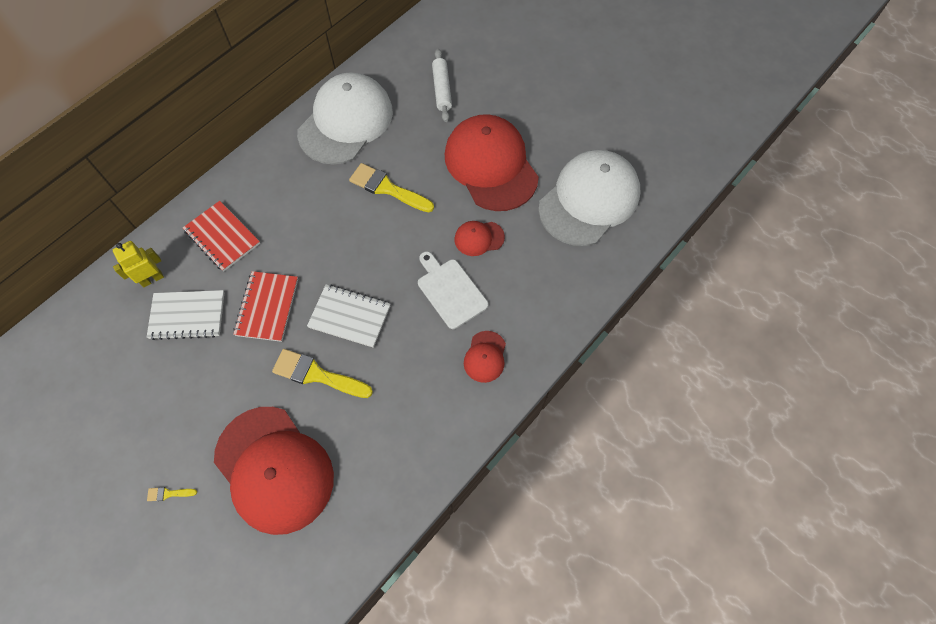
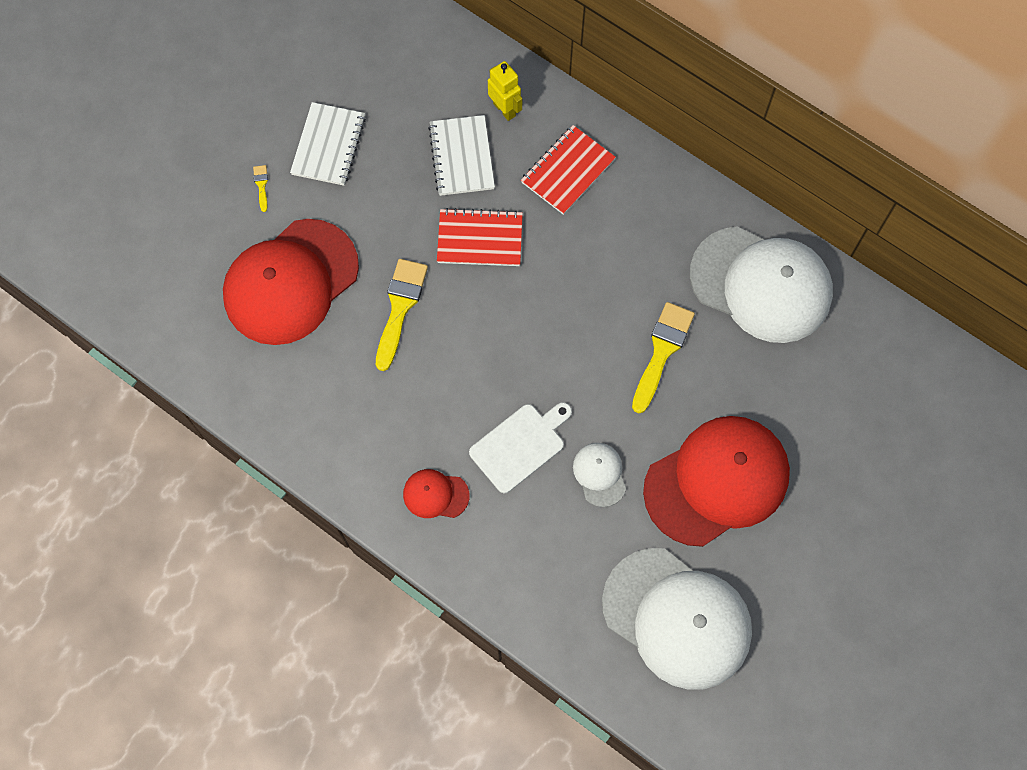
camera: 85 degrees right, 5 degrees up
white notebook [307,284,390,348] -> white notebook moved to [290,102,366,186]
white rolling pin [432,49,452,122] -> none
red cap [454,221,505,256] -> white cap [573,443,626,507]

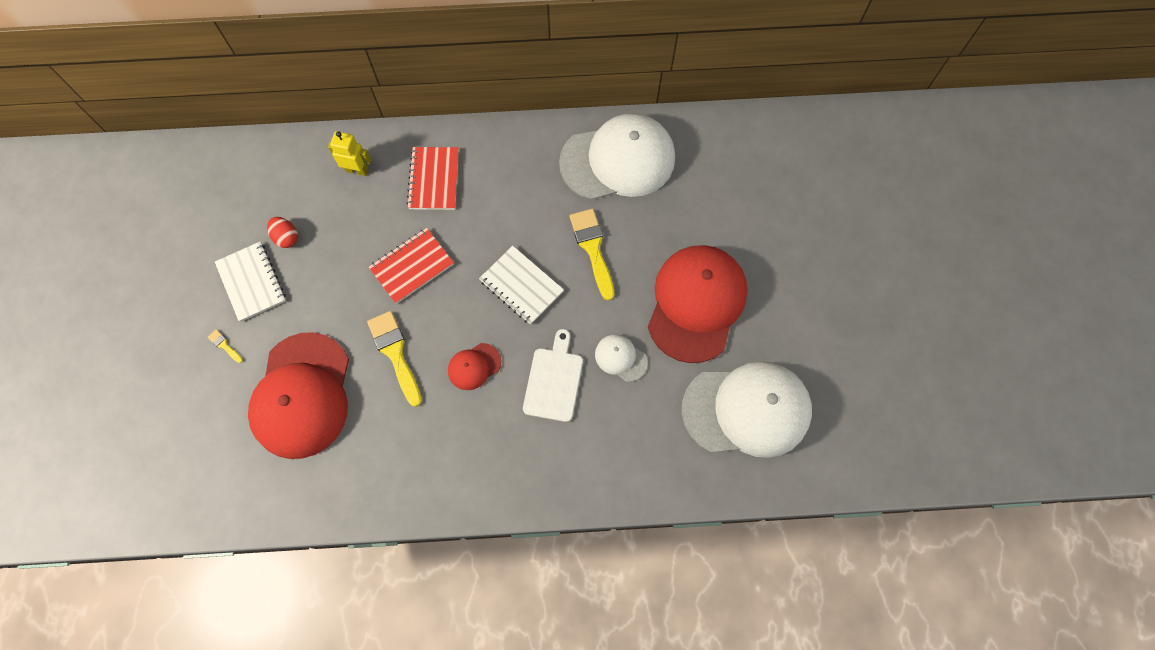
camera: 40 degrees left, 0 degrees up
red cap [403,469,470,518] -> red cap moved to [448,343,501,390]
white notebook [428,115,495,196] -> white notebook moved to [479,246,564,325]
none -> red egg [267,217,298,248]

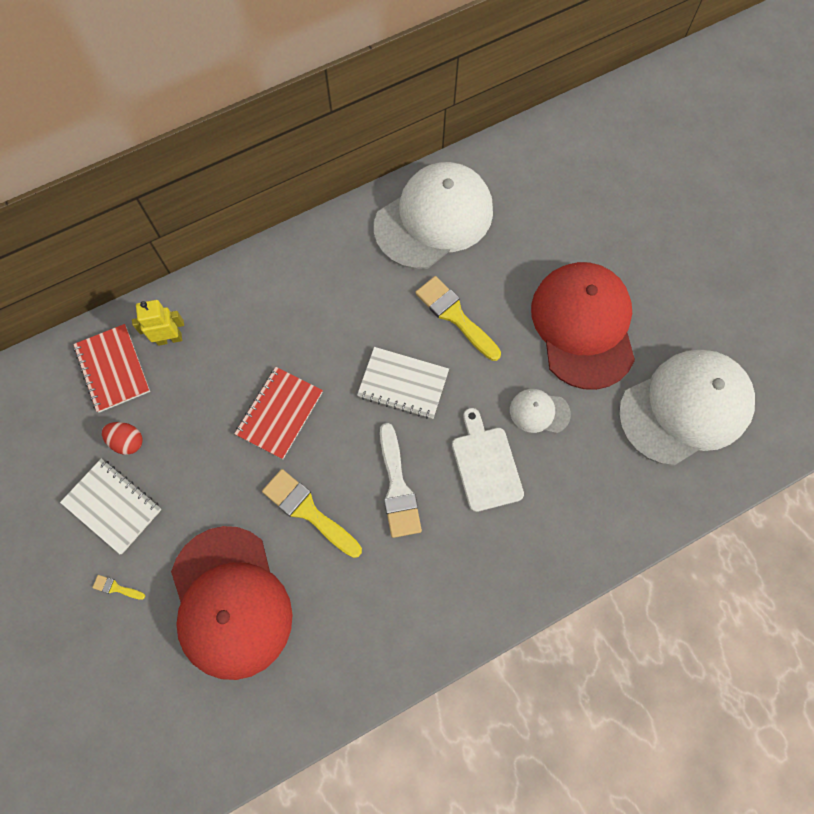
camera: 25 degrees left, 0 degrees up
red notebook [406,147,459,210] -> red notebook moved to [73,324,150,413]
red cap [448,343,501,390] -> white brush [380,423,422,538]

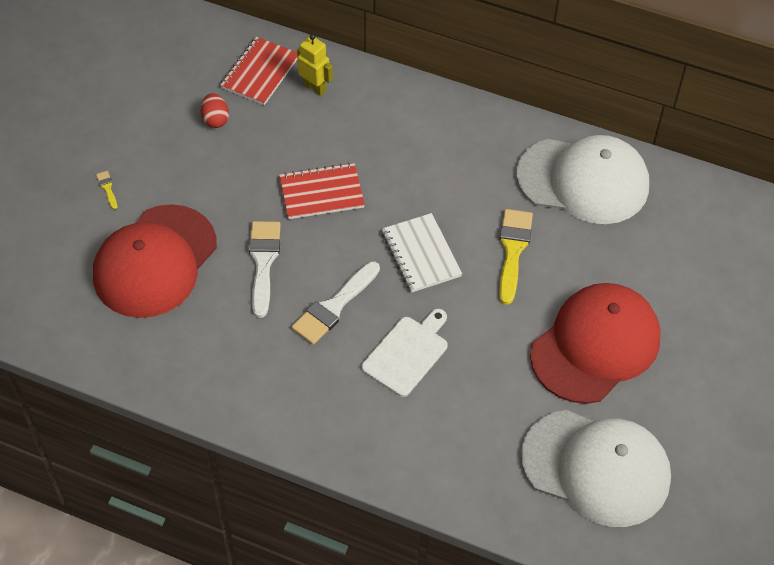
camera: 50 degrees right, 15 degrees down
white notebook [60,459,162,554] -> none
yellow brush [262,469,362,558] -> white brush [249,221,281,318]
white cap [510,389,571,433] -> none

